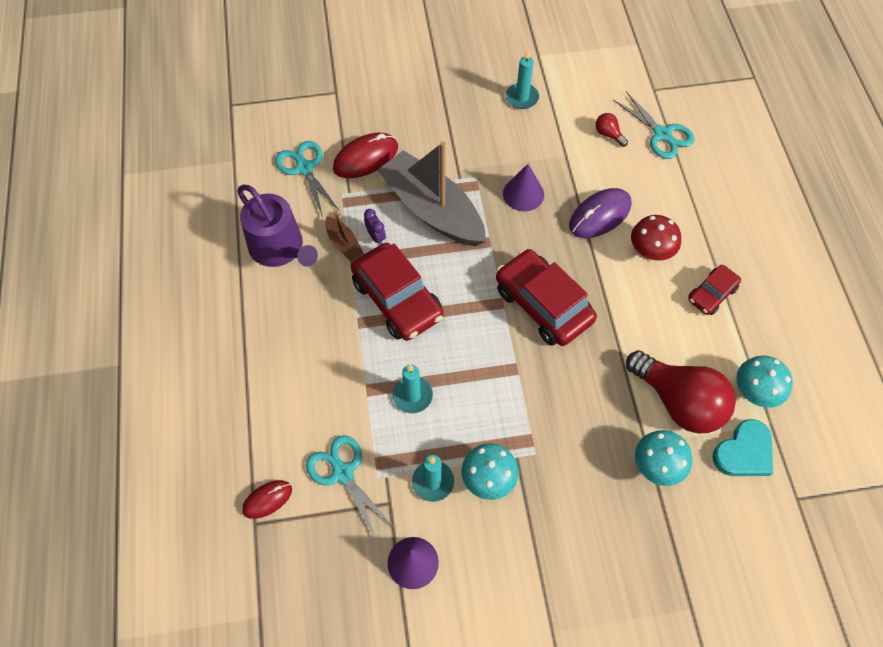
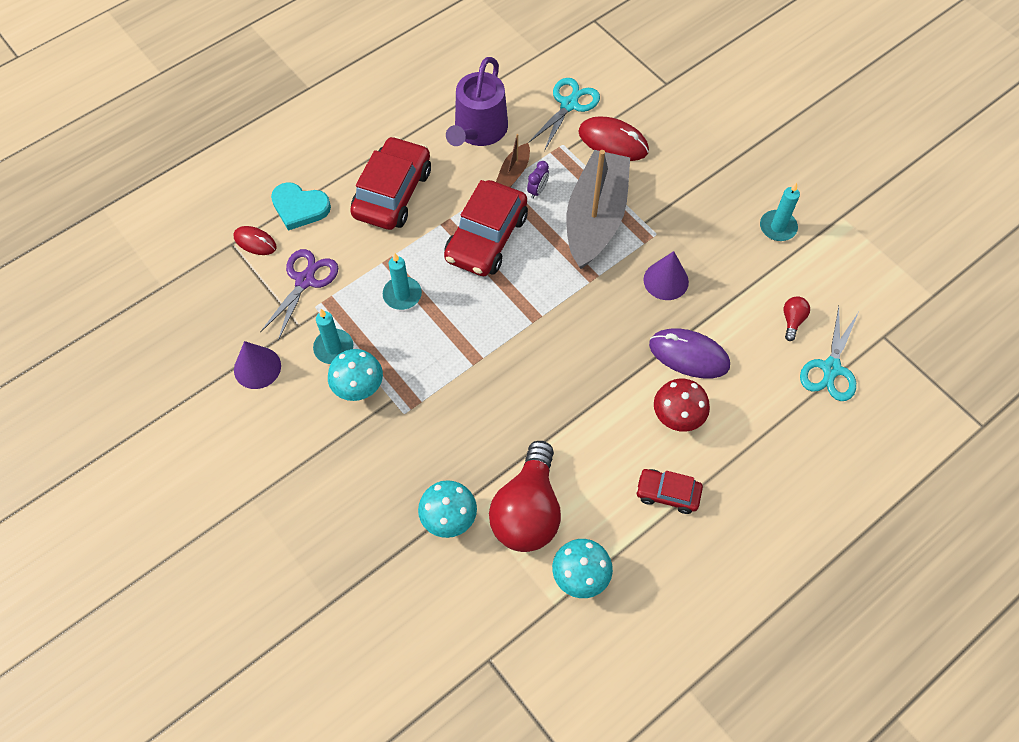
camera: 60 degrees right, 0 degrees up
turquoise scissors [306,435,394,539] -> purple scissors [260,249,338,340]
red car [496,249,597,346] -> red car moved to [350,136,431,230]
turquoise heart [713,419,773,476] -> turquoise heart moved to [271,182,331,230]

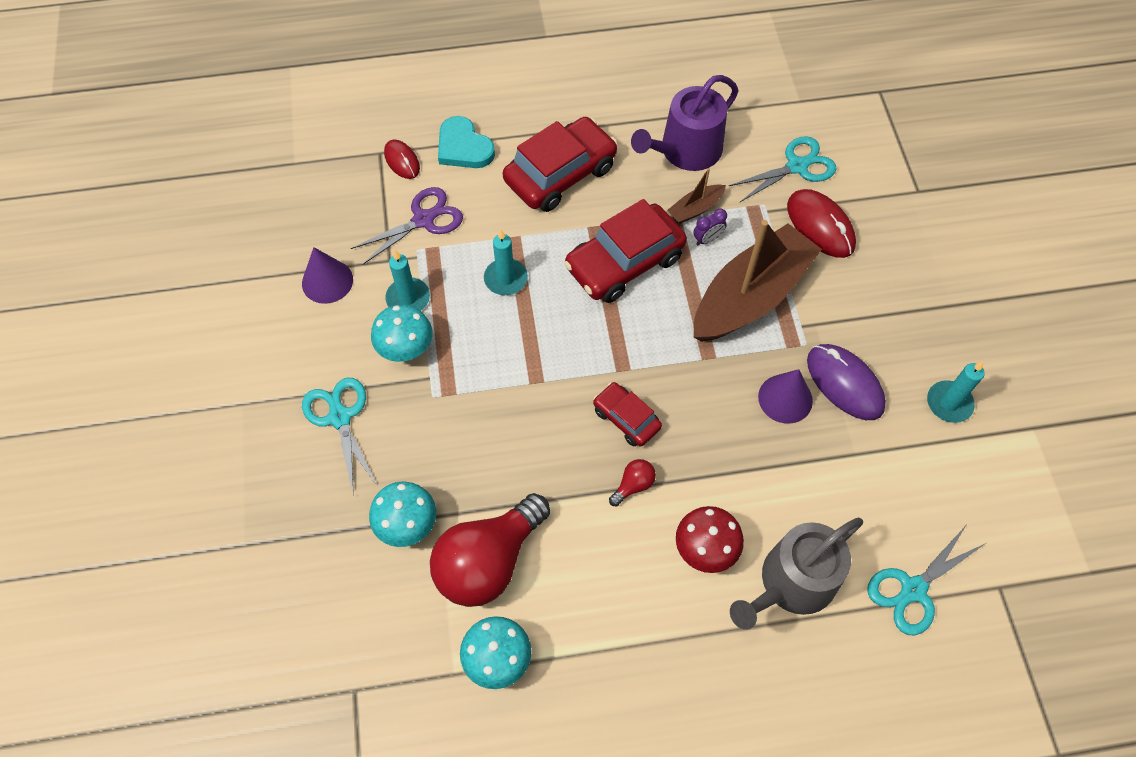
camera: 30 degrees right, 0 degrees up
grey boat [566,150,630,269] -> brown boat [694,220,822,342]
red car [636,469,703,514] -> red car moved to [593,382,662,447]
purple mouse [649,328,730,378] -> purple mouse moved to [807,344,886,420]
red light bulb [784,297,810,341] -> red light bulb moved to [609,459,656,506]
none -> turquoise scissors [302,378,377,495]
none -> grey watering can [730,518,863,630]

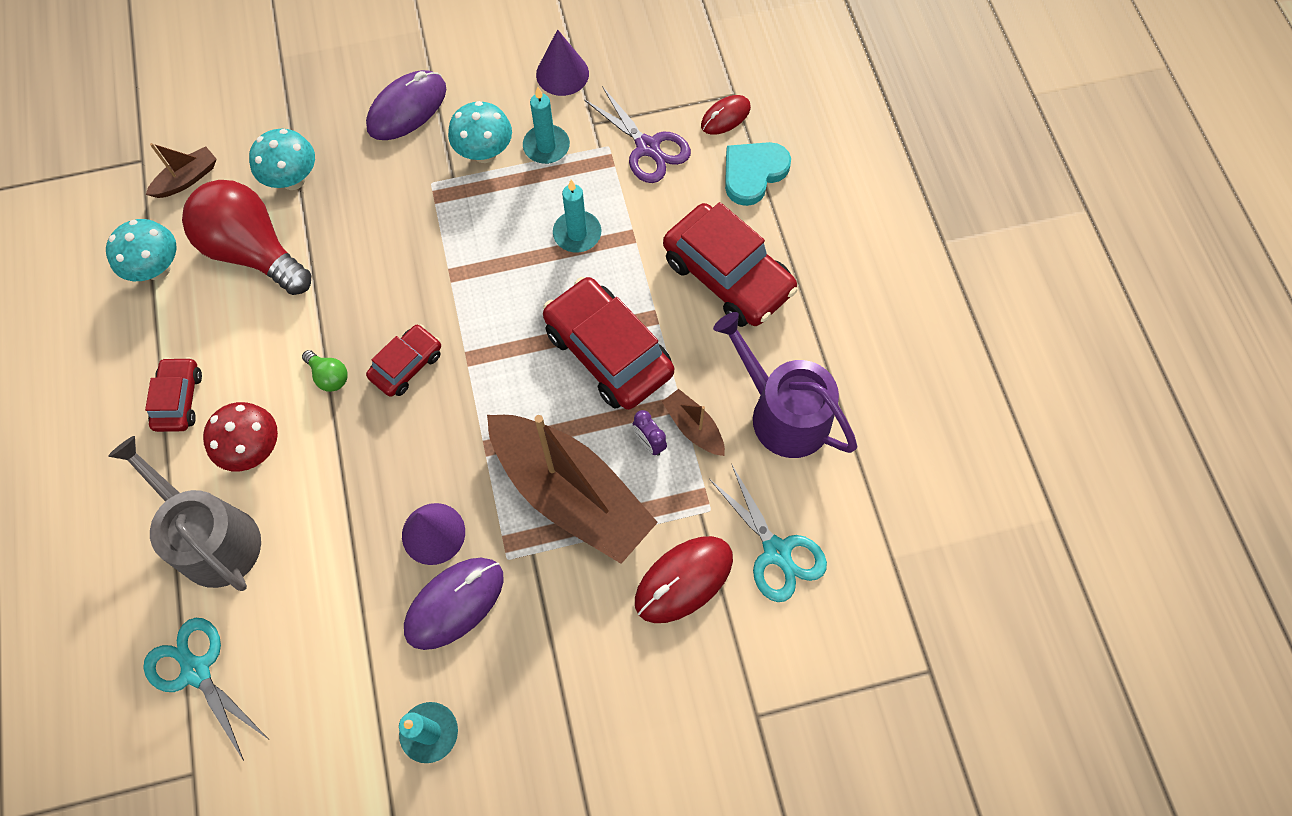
camera: 85 degrees right, 5 degrees up
turquoise scissors [302,378,377,495] -> purple mouse [366,70,446,140]
red light bulb [609,459,656,506] -> green light bulb [302,350,348,392]
none -> brown boat [145,143,217,198]
none -> red car [145,357,202,432]

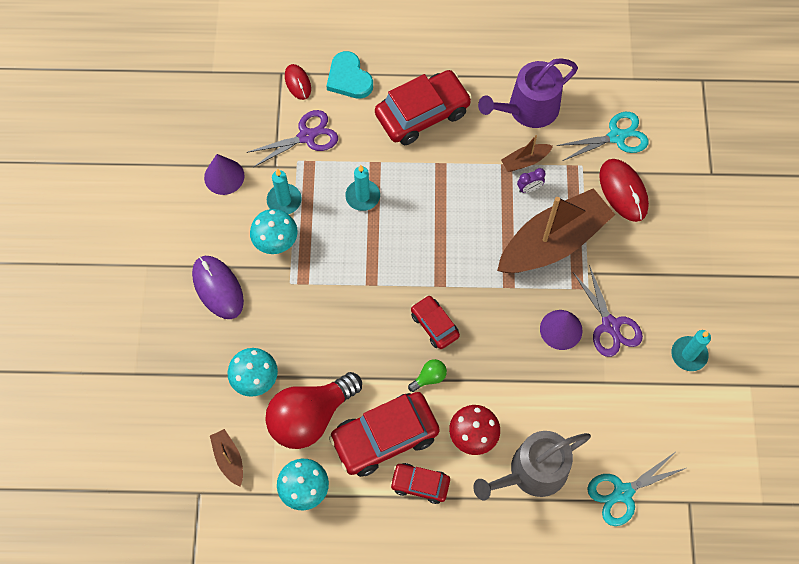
camera: 75 degrees left, 0 degrees up
purple mouse [404,558,504,650] -> purple scissors [573,265,643,357]
red car [543,277,674,410] -> red car moved to [329,392,440,477]

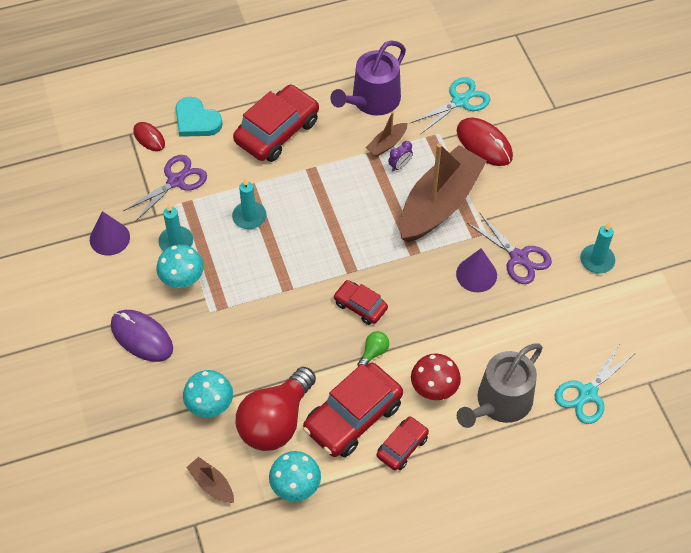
camera: 20 degrees left, 10 degrees down
red car [390,463,450,504] -> red car turned 135 degrees clockwise [377,416,429,471]

